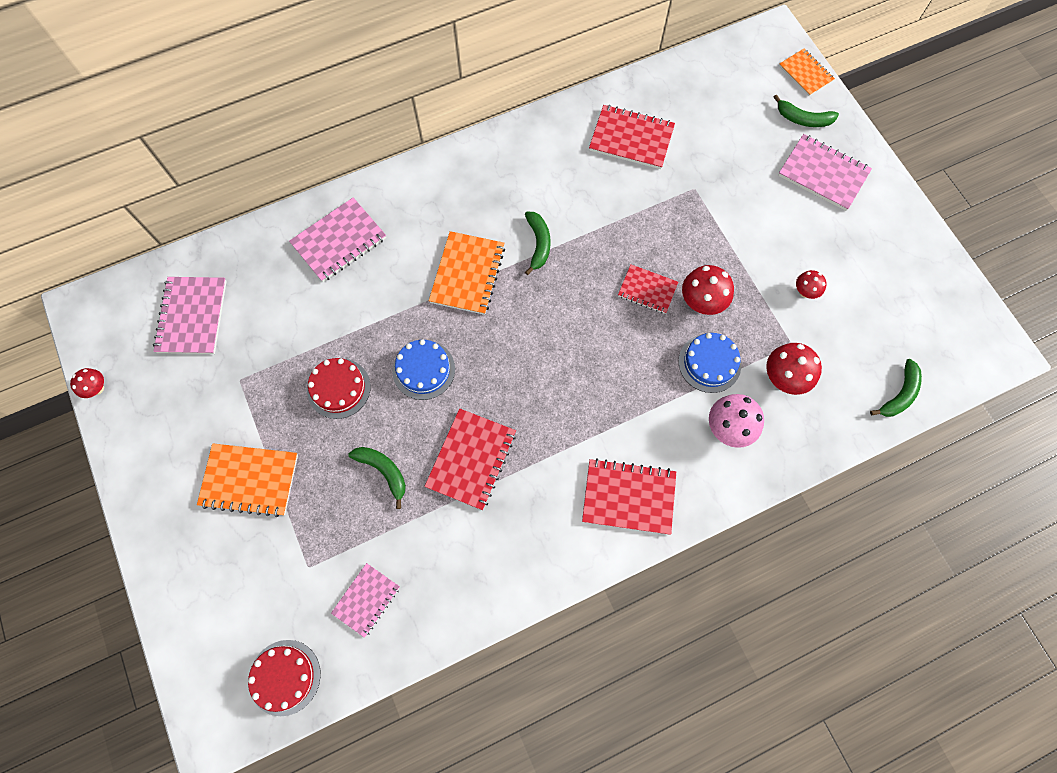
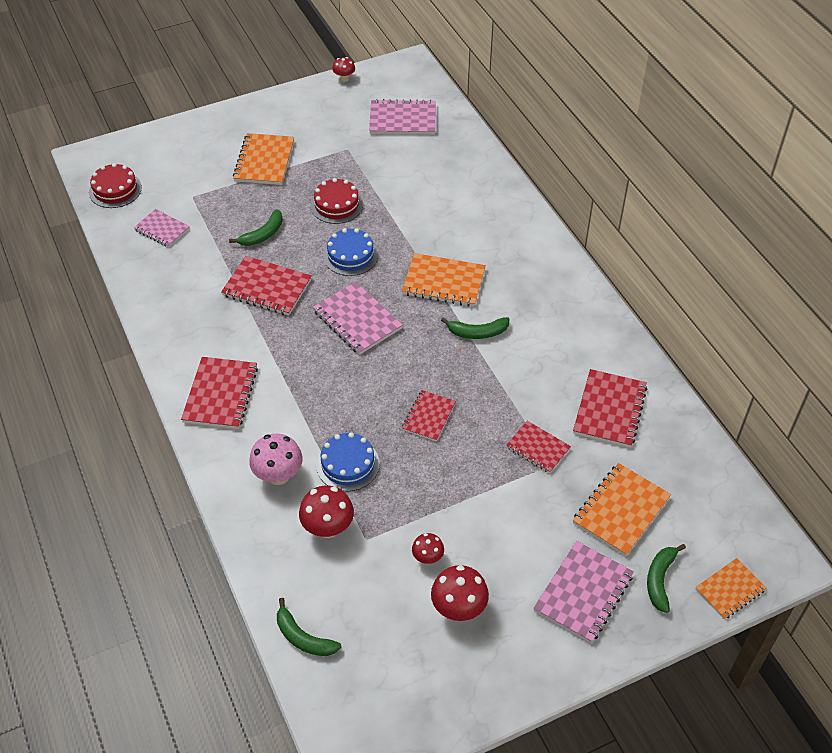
camera: 90 degrees right, 20 degrees down
pink notebook [289,197,386,282] -> pink notebook moved to [313,282,403,355]
red mushroom [682,265,734,315] -> red mushroom moved to [431,565,489,621]
none -> red notebook [506,421,571,473]
none -> orange notebook [573,463,671,556]

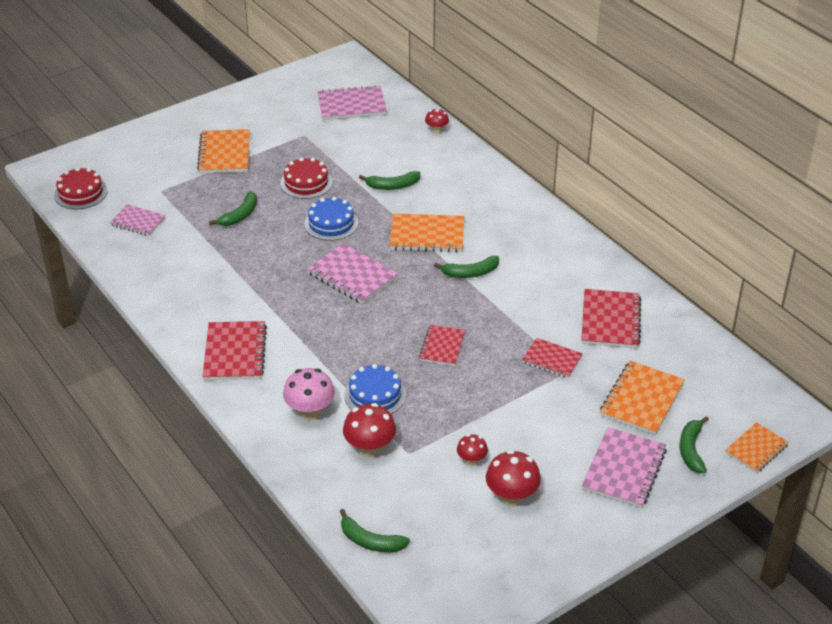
camera: 10 degrees left, 10 degrees down
red notebook [221,256,312,316] -> none
red mushroom [332,57,355,82] -> red mushroom moved to [425,108,449,134]
none -> green banana [359,171,420,190]

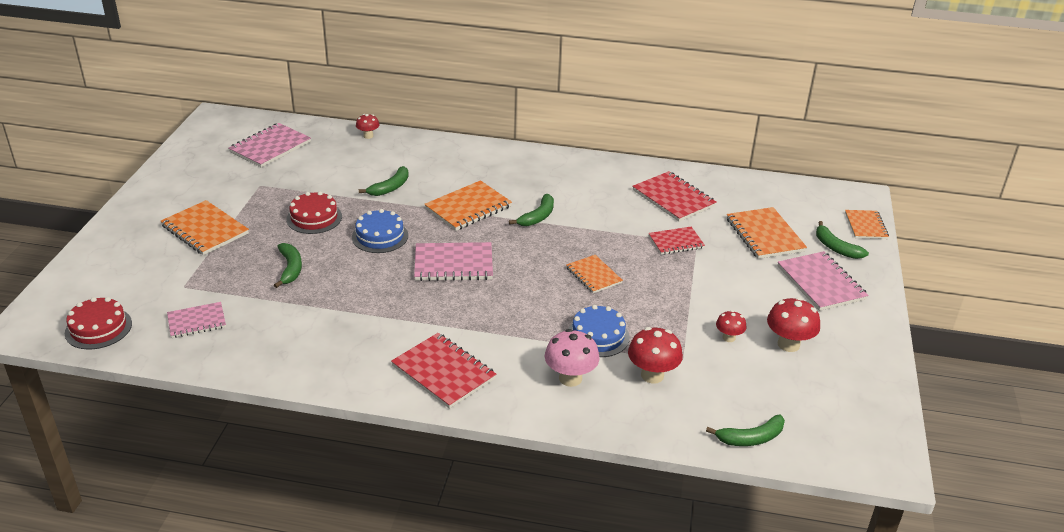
camera: 45 degrees left, 5 degrees down
red notebook [419,325,465,366] -> orange notebook [566,255,623,293]

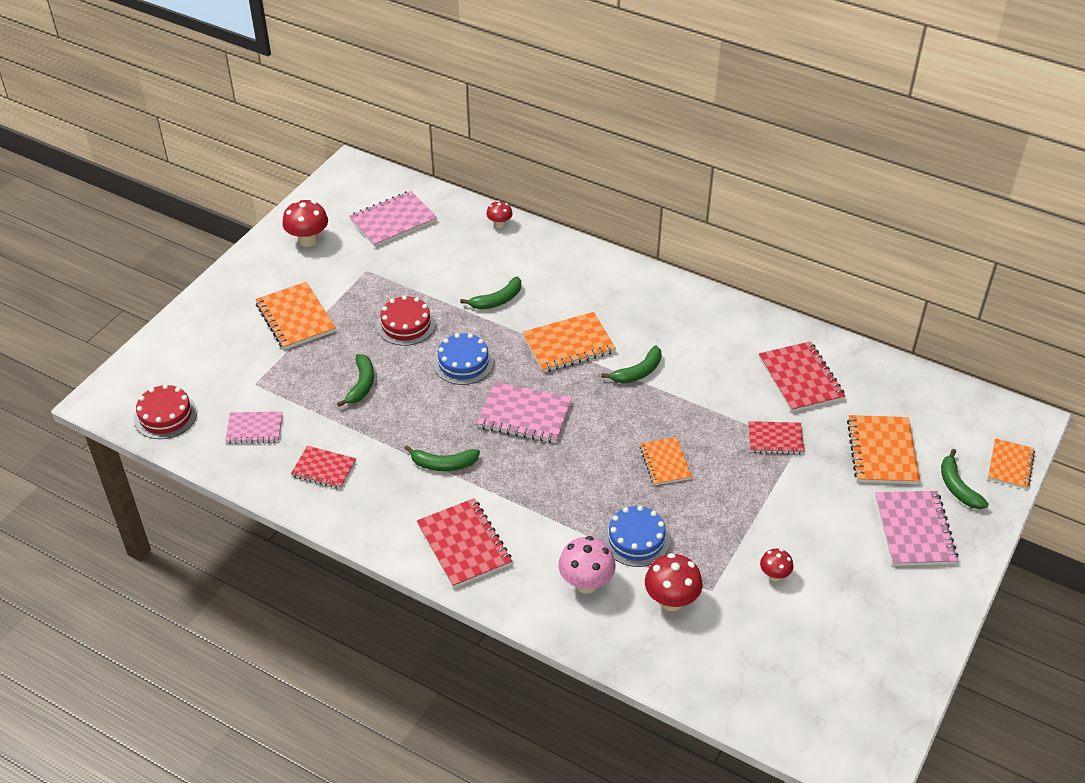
camera: 20 degrees right, 10 degrees up
green banana [706,414,785,446] -> green banana moved to [405,445,480,471]
red mushroom [767,297,820,352] -> red mushroom moved to [282,200,328,247]
none -> red notebook [291,446,356,489]

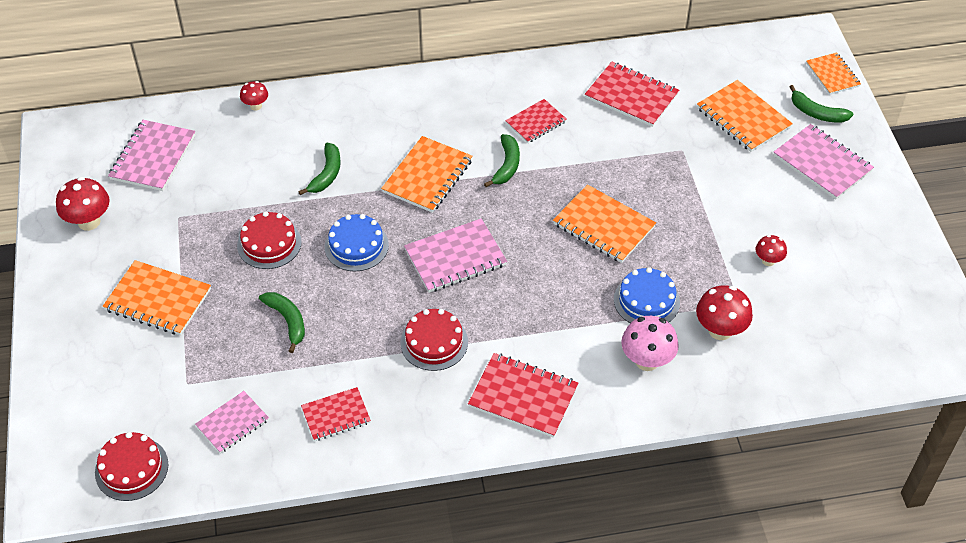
camera: 40 degrees left, 5 degrees up
green banana [405,445,480,471] -> red cake [400,309,468,371]
orange notebook [639,437,692,485] -> orange notebook [553,184,656,263], size x1.57
red notebook [748,421,804,454] -> red notebook moved to [505,99,567,143]

